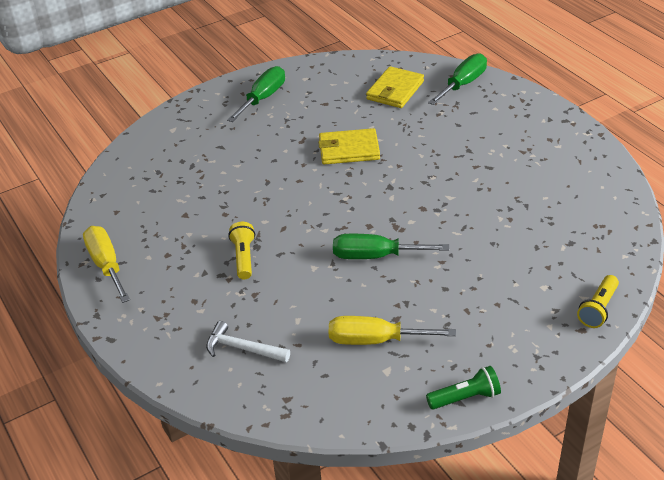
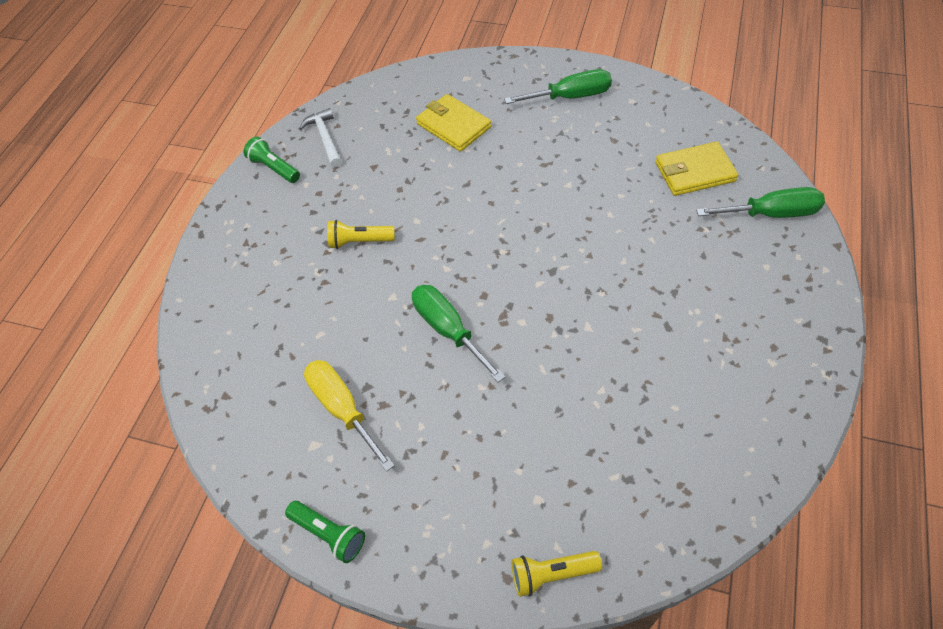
camera: 50 degrees right, 15 degrees up
yellow screwdriver [83,226,130,303] -> green flashlight [244,137,300,183]
white hammer [206,321,290,362] -> white hammer moved to [299,108,342,167]
yellow flashlight [228,222,255,280] -> yellow flashlight turned 135 degrees counterclockwise [327,220,395,249]
yellow wallet [318,128,380,164] -> yellow wallet moved to [416,94,491,152]

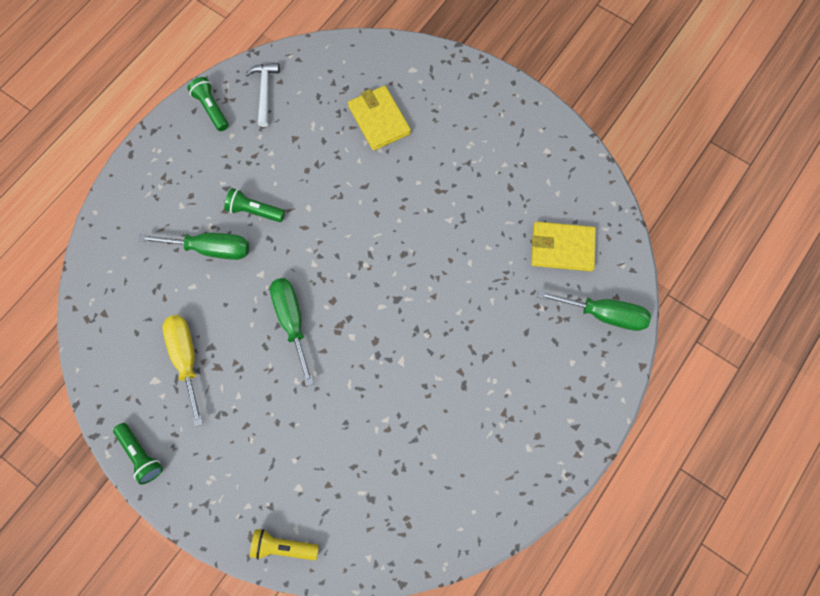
camera: 15 degrees right, 15 degrees up
yellow flashlight [327,220,395,249] -> green flashlight [224,188,285,222]
green screwdriver [504,69,612,104] -> green screwdriver moved to [139,233,249,260]

